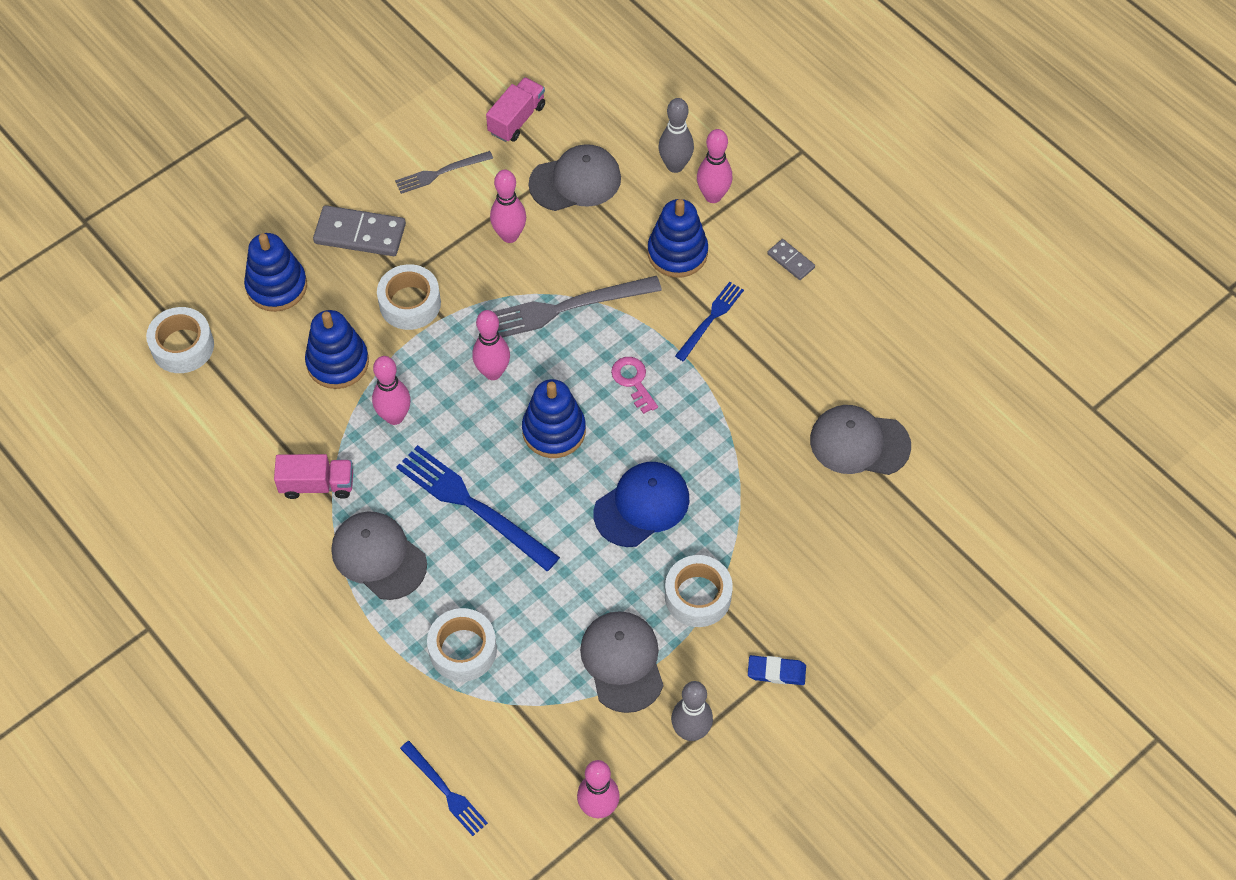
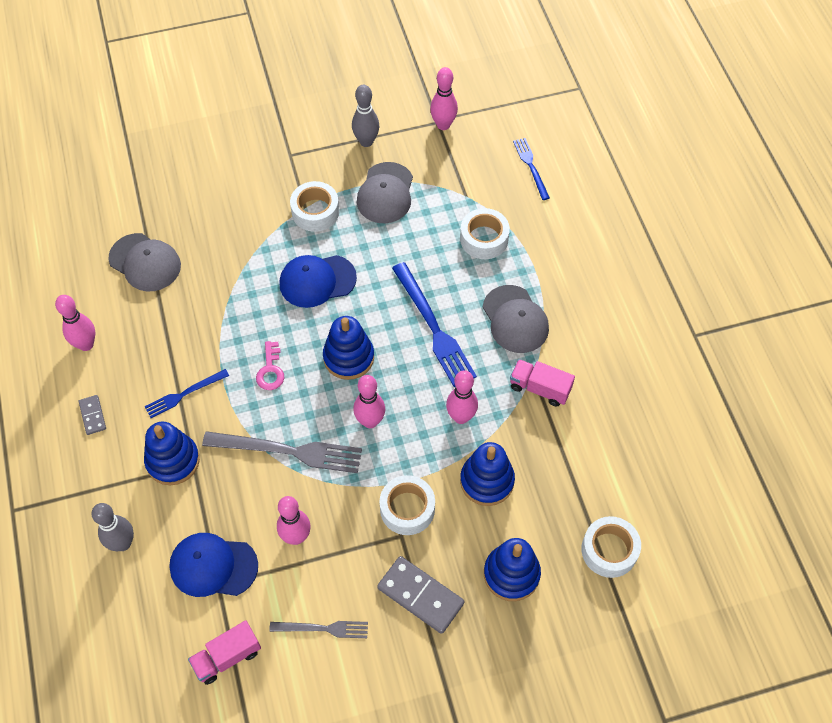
camera: 155 degrees left, 0 degrees up
grey cap [529,144,621,211] -> blue cap [169,533,258,597]
pink bowling pin [697,129,732,203] -> pink bowling pin moved to [55,295,95,351]
blue eraser [748,655,806,685] -> none

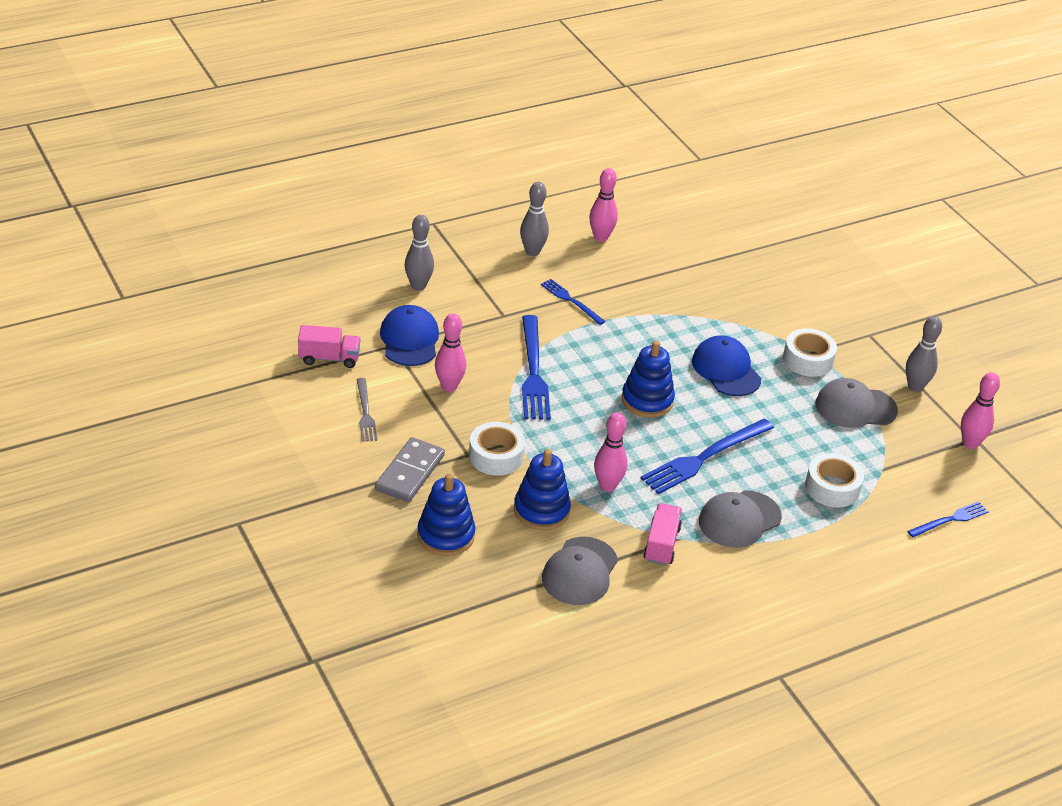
camera: 75 degrees right, 20 degrees down
grey domino [79,395,106,435] -> grey bowling pin [520,182,549,256]
grey cap [108,233,181,291] -> grey cap moved to [542,537,618,605]
blue stacking toy [144,422,200,485] -> none
pink truck [188,620,261,685] -> pink truck turned 135 degrees clockwise [298,325,360,368]
grey fork [202,431,362,473] -> blue fork [522,315,551,420]
pink key [256,341,284,390] -> none
pink bowling pin [353,375,385,428] -> none
white tape [581,516,641,578] -> none

